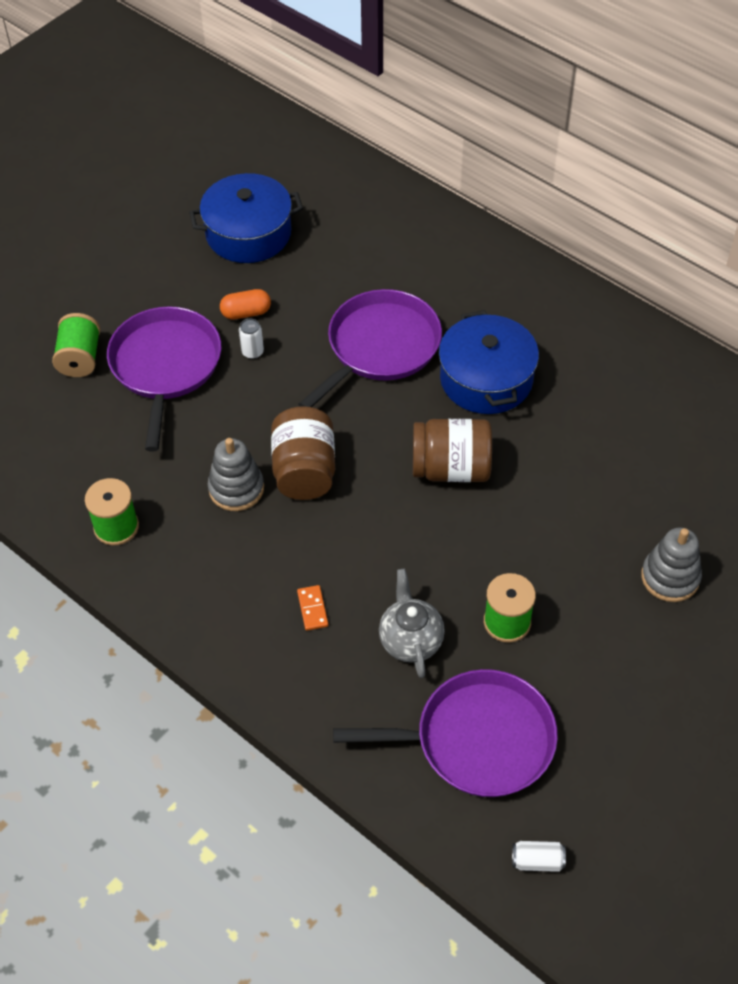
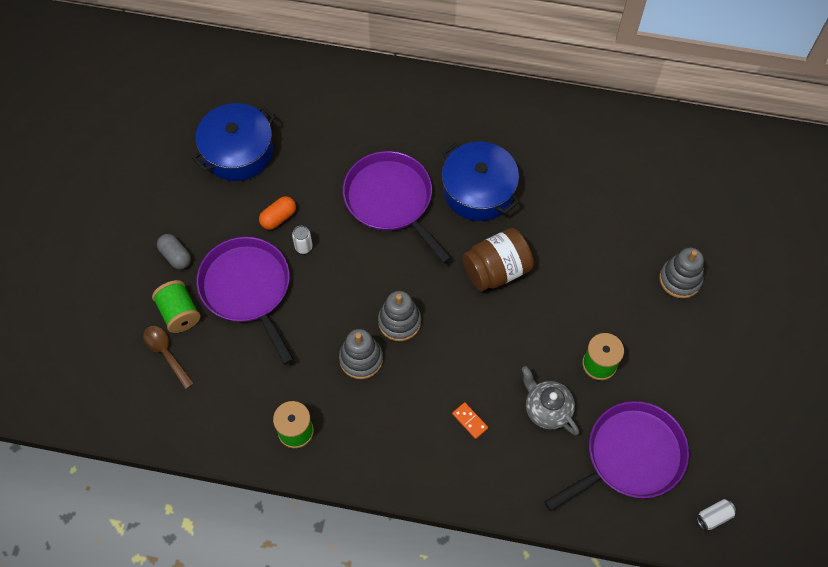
camera: 30 degrees left, 10 degrees up
brown jar [271,406,335,500] -> grey stacking toy [378,291,421,341]
purple pan [298,289,442,407] -> purple pan turned 45 degrees counterclockwise [343,151,452,264]
none -> brown spoon [143,326,194,389]
none -> grey capsule [157,234,191,269]

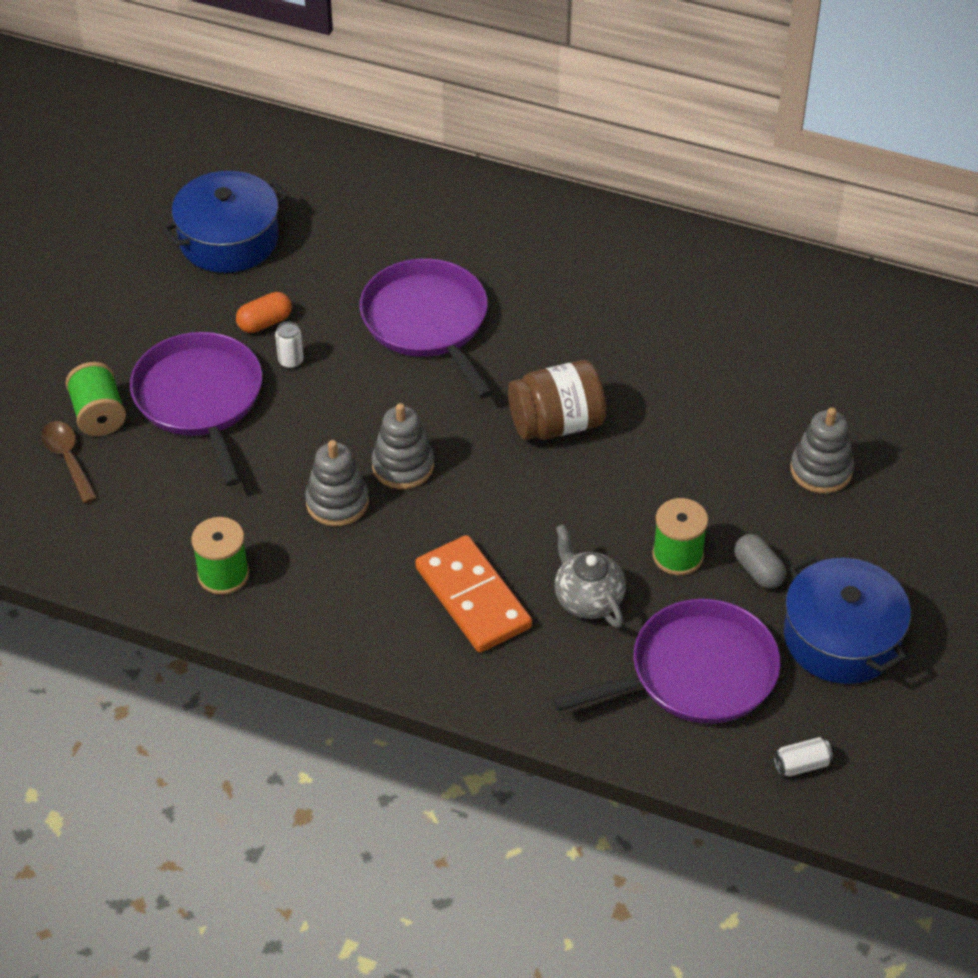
camera: 10 degrees right, 15 degrees down
grey capsule [157,234,191,269] -> grey capsule moved to [734,534,786,589]
blue pot [442,142,520,221] -> blue pot moved to [784,555,911,684]
orange domino [452,402,488,439] -> orange domino [415,535,532,652], size x2.45

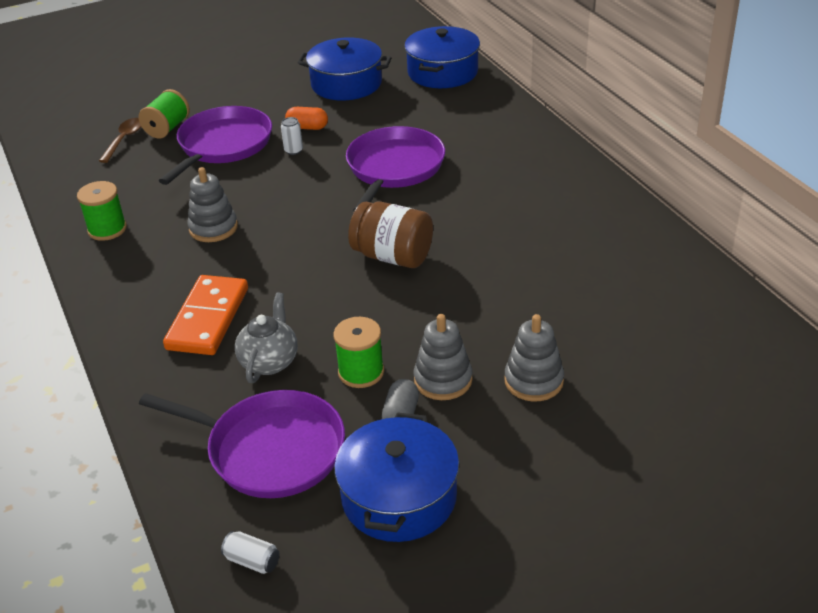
camera: 45 degrees right, 10 degrees down
grey stacking toy [372,403,434,489] -> grey stacking toy moved to [414,314,473,400]
none -> blue pot [404,26,480,88]

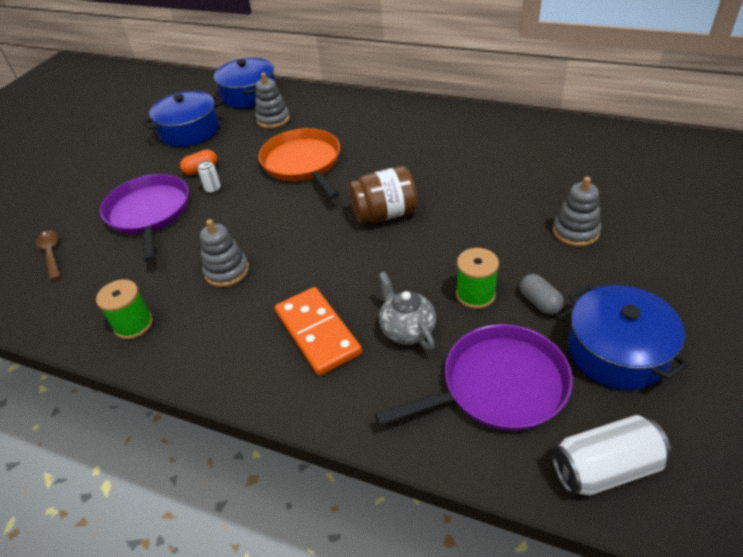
camera: 40 degrees left, 5 degrees up
green spool [139,89,190,139] -> none
white can [221,531,279,574] -> white can [552,415,671,496], size x2.02
purple pan [346,126,445,211] -> orange pan [258,128,340,199]
grey stacking toy [414,314,473,400] -> grey stacking toy moved to [255,73,290,128]

